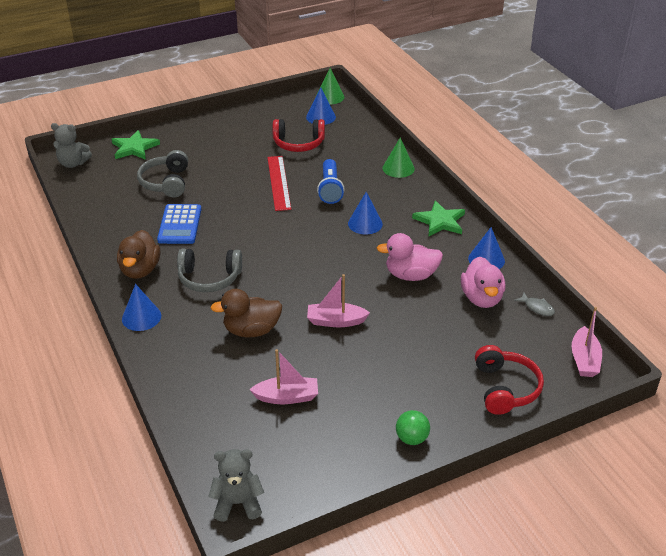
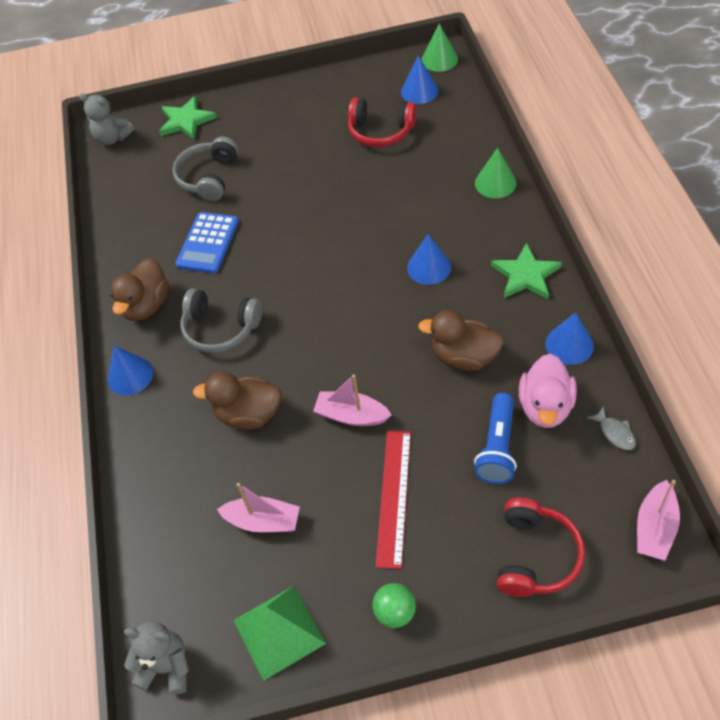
camera: 20 degrees right, 15 degrees up
red ruler [267,156,291,211] -> red ruler moved to [376,431,411,569]
blue flashlight [317,159,344,204] -> blue flashlight moved to [474,393,517,484]
pink duck [376,233,443,281] -> brown duck [418,310,504,371]
none -> green pyramid [233,586,326,681]

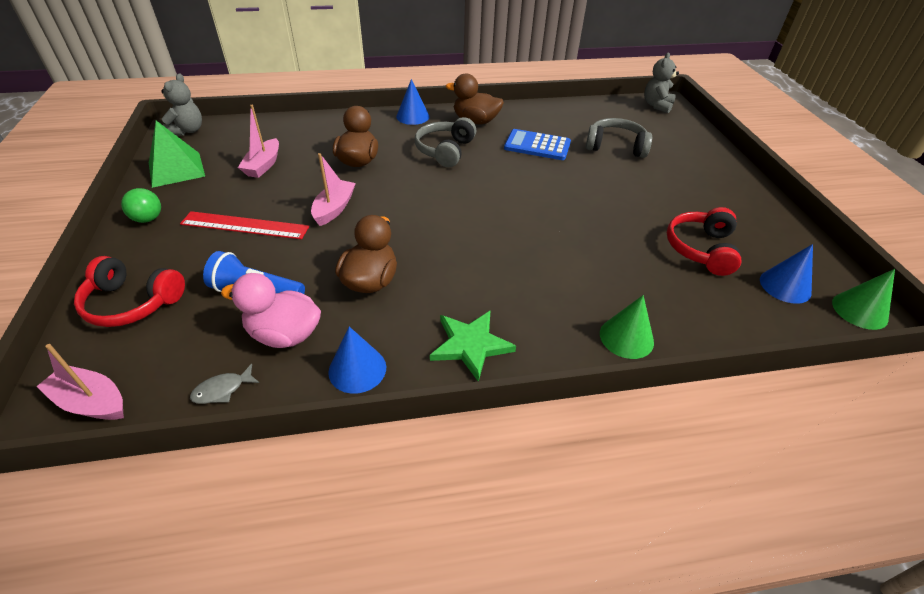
camera: 85 degrees right, 10 degrees down
green star [159,96,217,140] -> none
blue cone [407,234,451,285] -> none

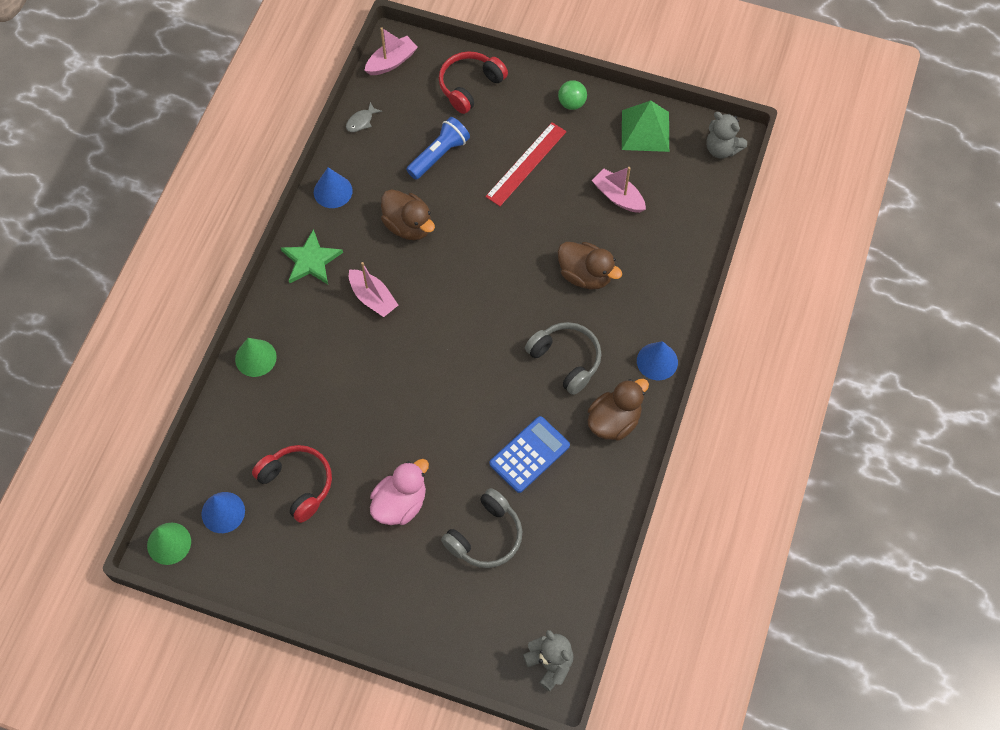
camera: 120 degrees right, 20 degrees up
grey fish [190,364,259,404] -> grey fish turned 135 degrees counterclockwise [346,102,382,132]
pink duck [221,273,321,348] -> pink duck moved to [370,459,429,525]
pink boat [311,153,356,226] -> pink boat moved to [349,262,398,317]

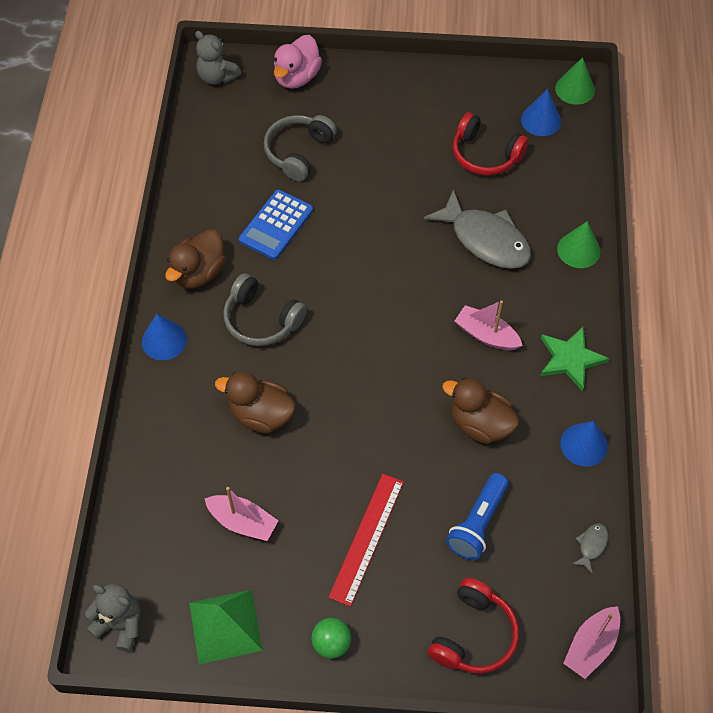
camera: 165 degrees right, 5 degrees down
pink duck [370,459,429,525] -> pink duck moved to [274,35,322,89]
none -> grey fish [424,190,531,269]

